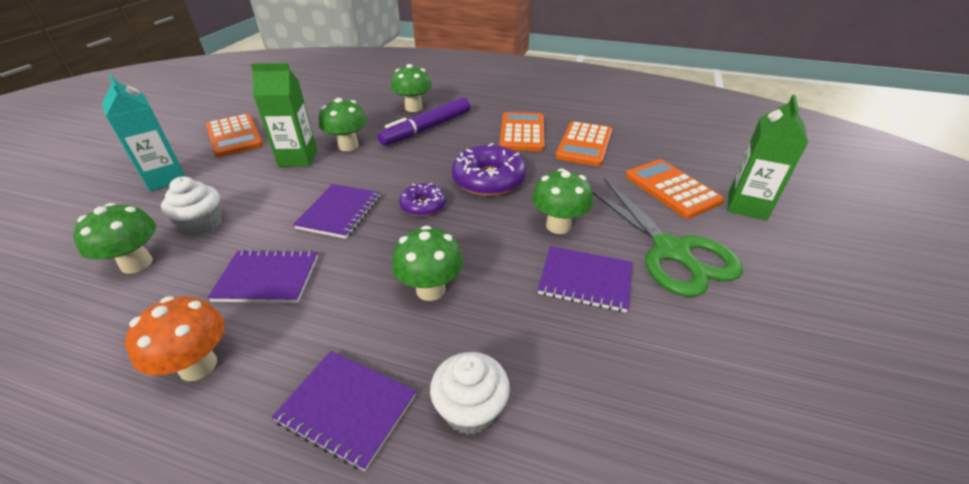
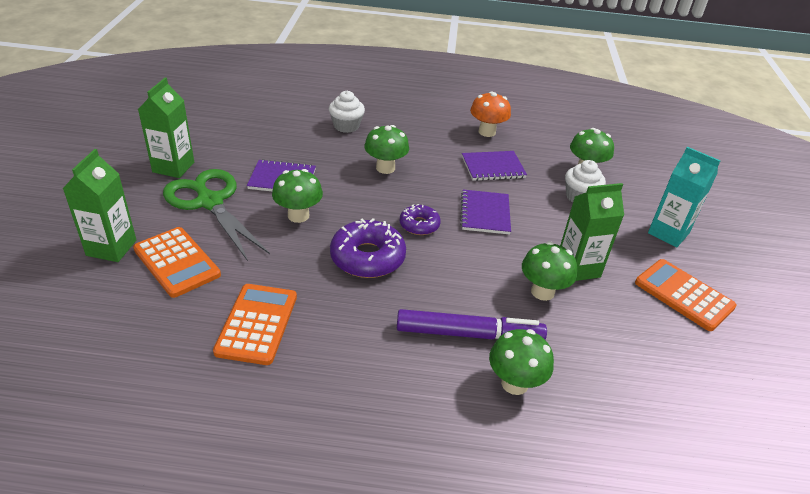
camera: 165 degrees right, 0 degrees up
purple notebook [272,351,416,471] -> none
purple marker [377,97,471,146] -> purple marker turned 60 degrees clockwise [397,309,547,340]
orange calculator [499,112,545,151] -> none
none -> green carton [138,78,194,178]

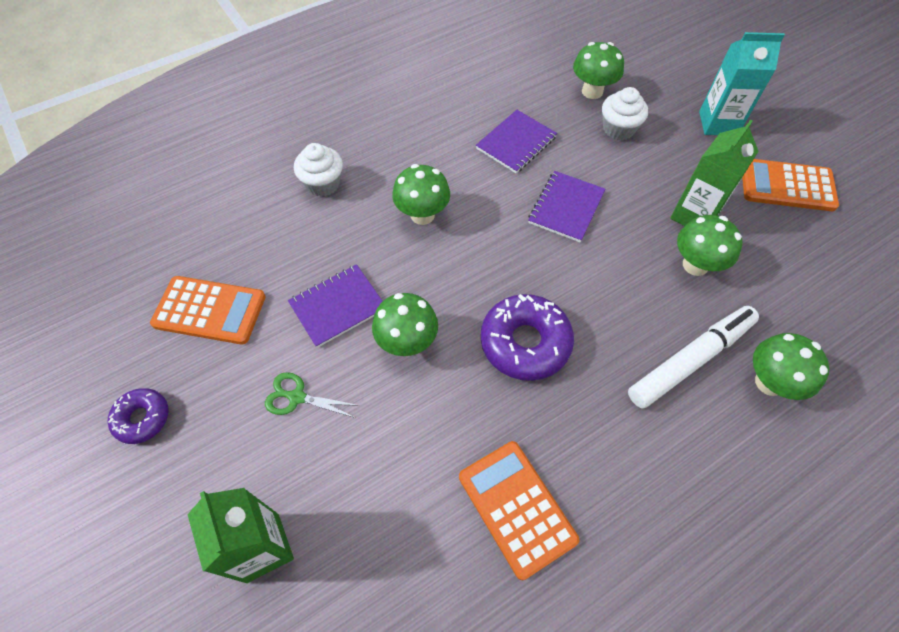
camera: 35 degrees left, 20 degrees up
orange calculator [133,227,221,298] -> orange calculator moved to [150,276,266,345]
green carton [138,78,194,178] -> none
green scissors [163,169,270,261] -> green scissors [265,372,360,418], size x0.46
purple marker [397,309,547,340] -> white marker [628,306,759,409]
purple donut [400,204,441,235] -> purple donut moved to [108,388,168,444]
purple notebook [460,189,511,235] -> purple notebook turned 60 degrees clockwise [528,171,605,242]
orange mushroom [470,92,511,137] -> none

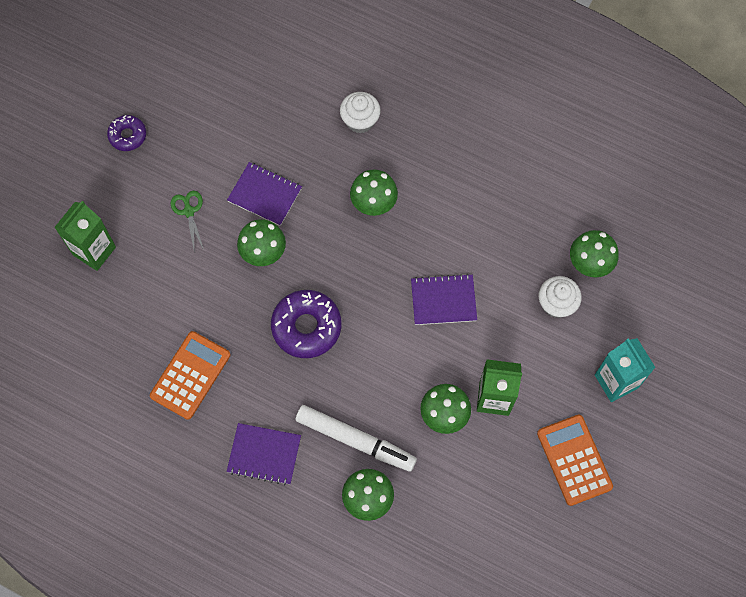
camera: 60 degrees right, 10 degrees up
orange calculator [150,276,266,345] -> none
purple notebook [476,110,557,173] -> purple notebook moved to [227,423,301,485]

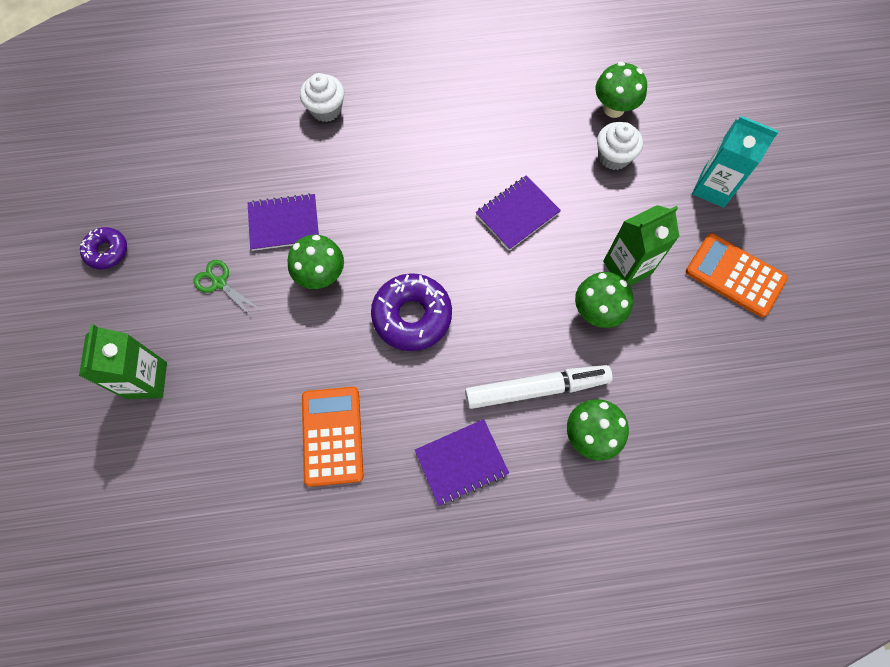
camera: 35 degrees left, 0 degrees up
green mushroom [350,169,398,216] -> none

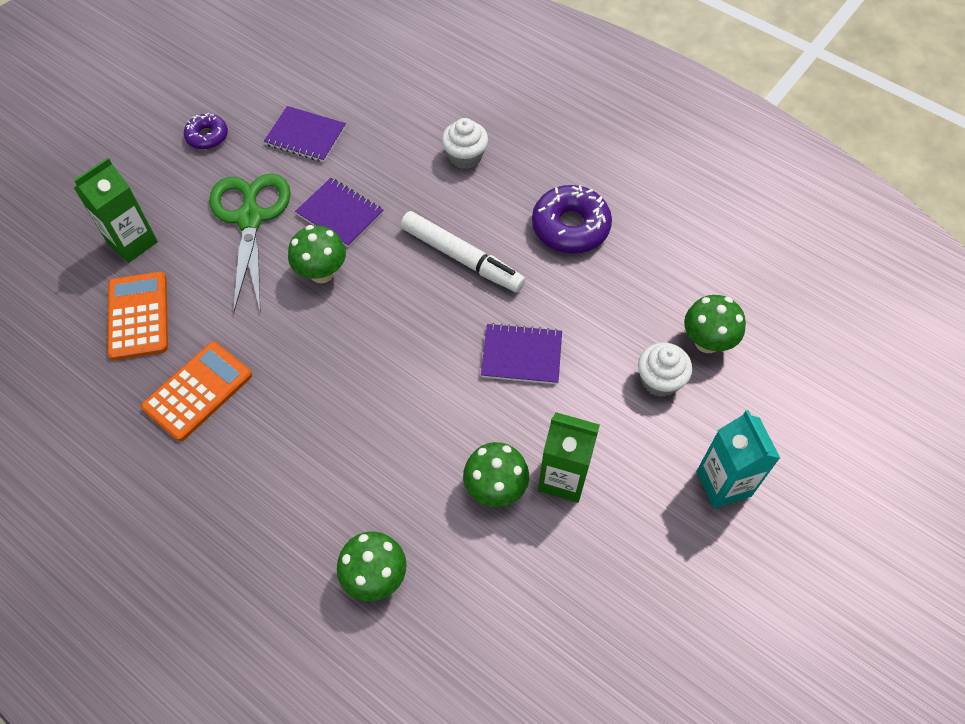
camera: 45 degrees right, 10 degrees down
green scissors [193,260,261,318] -> green scissors [209,173,291,314], size x2.19
purple donut [371,273,452,351] -> purple donut moved to [532,185,612,253]
purple notebook [415,419,509,506] -> purple notebook moved to [264,106,346,162]
white marker [465,365,613,409] -> white marker moved to [401,211,526,292]
orange calculator [686,233,788,317] -> orange calculator moved to [107,272,168,360]

